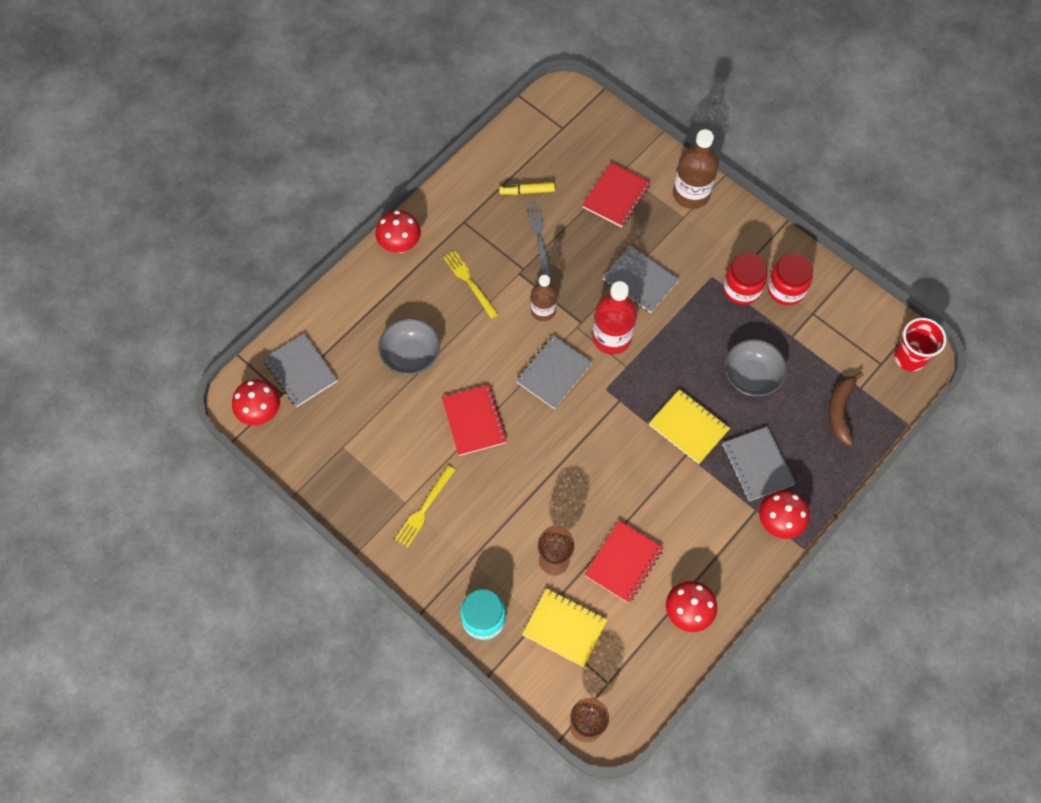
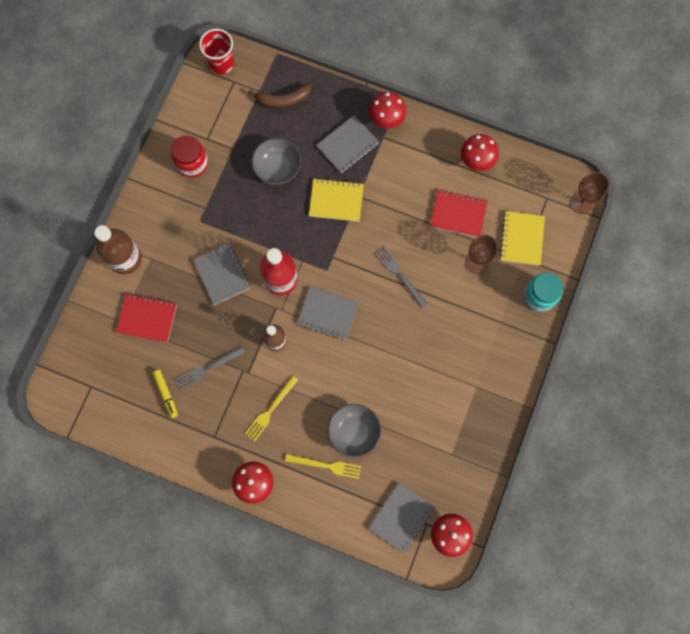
camera: 110 degrees left, 10 degrees up
yellow fork [395,465,455,547] -> yellow fork moved to [285,453,361,479]
red notebook [442,385,507,456] -> none
grey notebook [602,245,679,313] -> grey notebook turned 45 degrees counterclockwise [193,243,250,305]
yellow notebook [649,389,730,464] -> yellow notebook turned 75 degrees clockwise [309,178,364,222]
red jar [723,253,767,305] -> none
none -> grey fork [375,247,428,308]

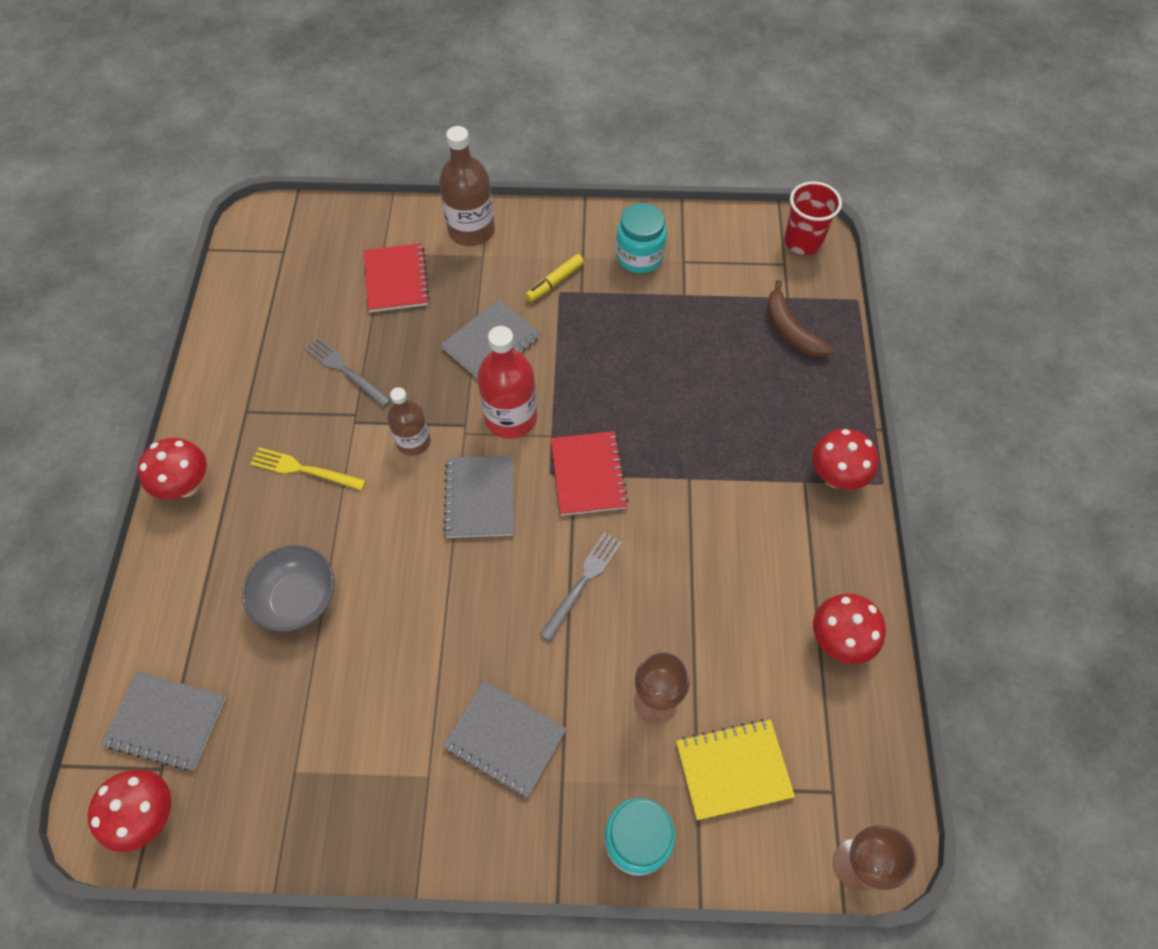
camera: 70 degrees right, 15 degrees down
yellow marker [152,370,178,418] -> yellow marker moved to [526,254,584,302]
red jar [171,135,208,177] -> turquoise jar [616,203,667,273]
grey bowl [252,138,301,185] -> none
yellow fork [285,453,361,479] -> none
yellow notebook [309,178,364,222] -> none
grey notebook [316,115,379,173] -> grey notebook moved to [443,681,567,798]
red notebook [430,190,488,237] -> red notebook moved to [550,431,629,516]

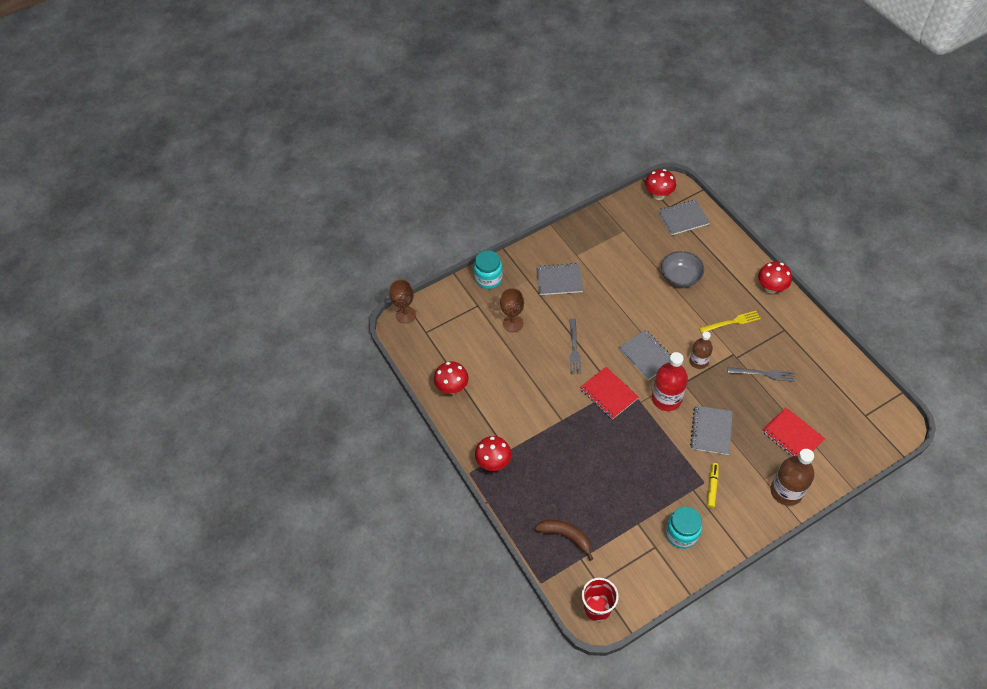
camera: 150 degrees right, 5 degrees down
yellow notebook [676,719,795,820] -> none

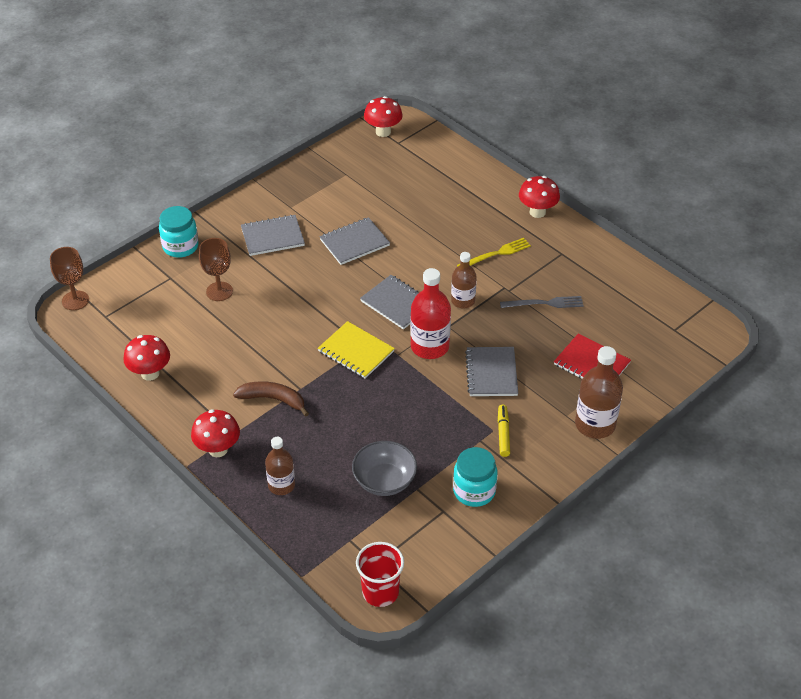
camera: 15 degrees left, 10 degrees down
brown banana [535,520,593,561] -> brown banana moved to [233,381,309,417]
grey fork [569,318,582,374] -> none
red notebook [580,367,639,420] -> yellow notebook [318,321,395,378]
grey notebook [658,200,710,235] -> grey notebook moved to [320,217,390,265]
grey bowl [661,251,704,287] -> grey bowl moved to [352,441,417,496]
none -> brown bottle [265,437,295,495]

